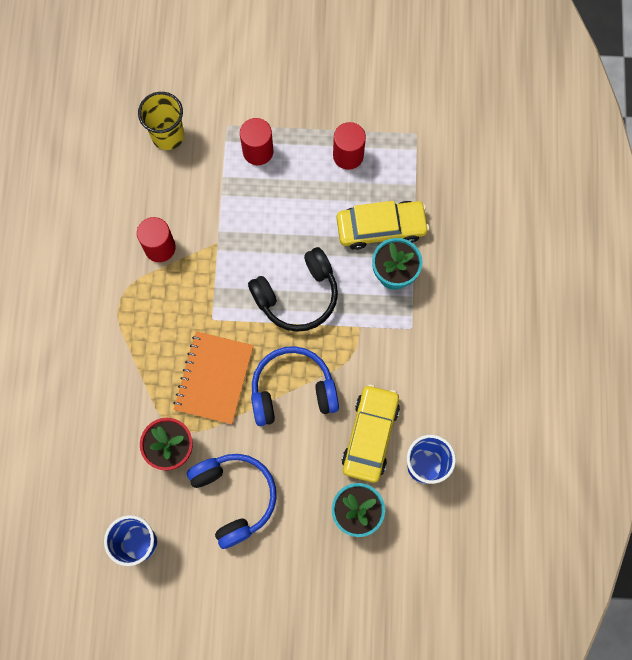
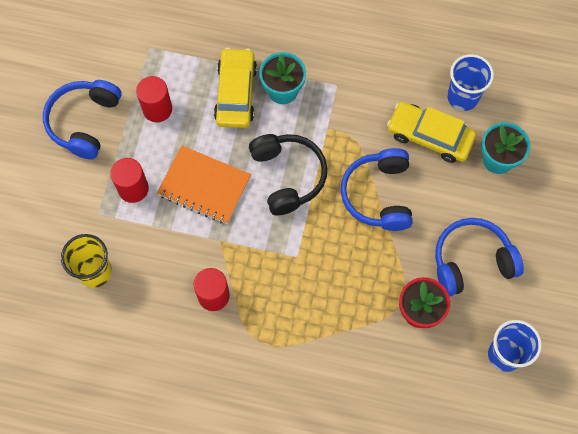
camera: 80 degrees left, 5 degrees down
orange notebook [173,331,254,424] -> orange notebook moved to [157,146,251,224]
none -> blue headphones [43,80,122,159]

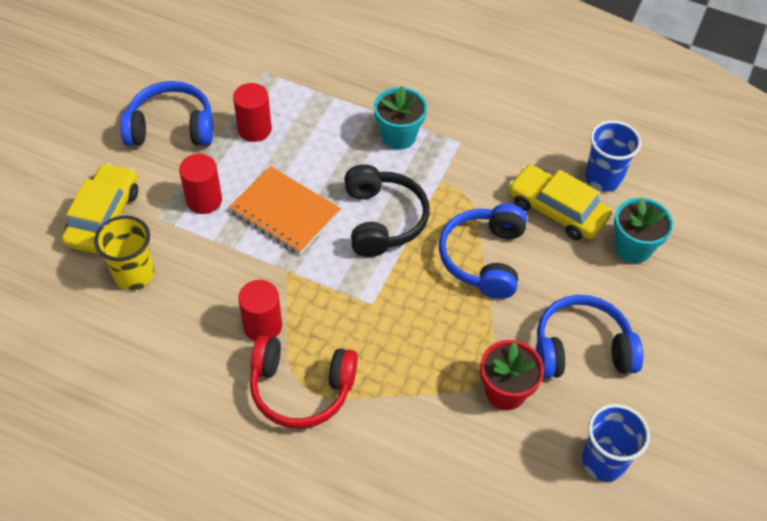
camera: 10 degrees right, 15 degrees down
blue headphones [43,80,122,159] -> blue headphones turned 60 degrees clockwise [120,81,213,146]
yellow car [214,48,257,128] -> yellow car moved to [62,163,138,254]
none -> red headphones [250,335,358,429]

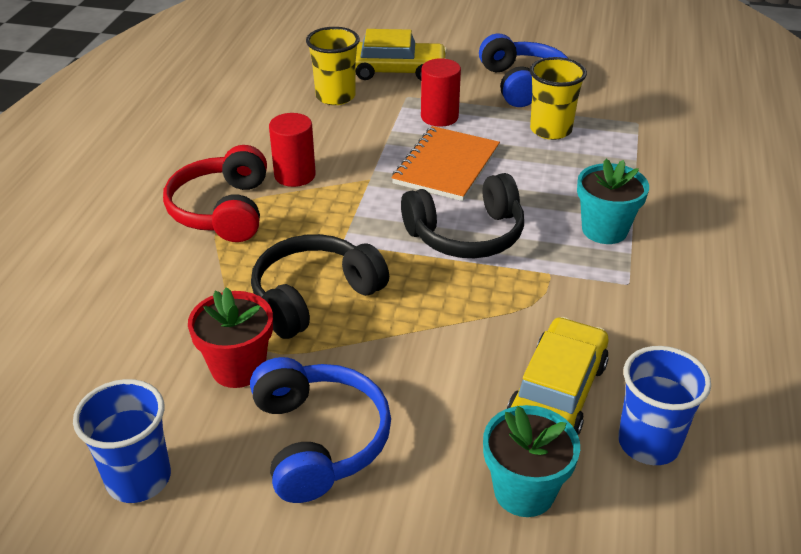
camera: 80 degrees right, 15 degrees down
red cylinder [233,83,272,142] -> yellow cup [530,57,587,140]
blue headphones [439,204,527,299] -> none
none -> black headphones [251,234,389,339]

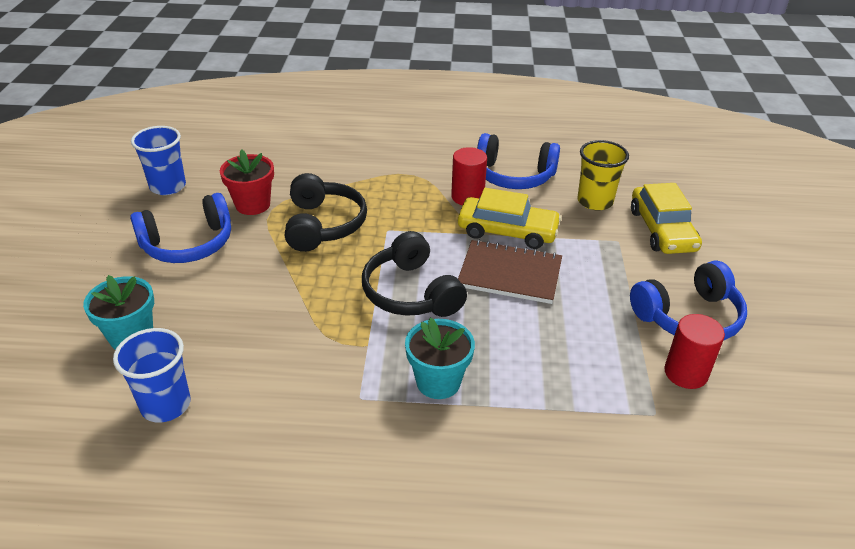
camera: 80 degrees right, 0 degrees up
red headphones [163,145,267,242] -> none
black headphones [251,234,389,339] -> black headphones turned 45 degrees clockwise [285,173,367,252]
orange notebook [392,126,500,201] -> brown notebook [458,240,562,304]
red cylinder [421,58,461,127] -> red cylinder moved to [664,314,725,389]
yellow car [507,317,609,434] -> yellow car moved to [458,188,562,249]
yellow cup [530,57,587,140] -> none
none -> blue headphones [477,133,560,189]

